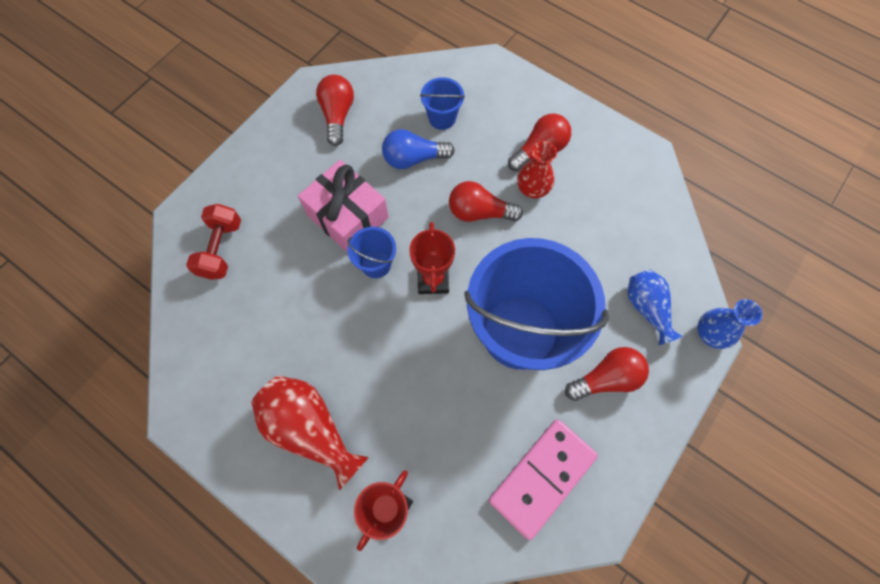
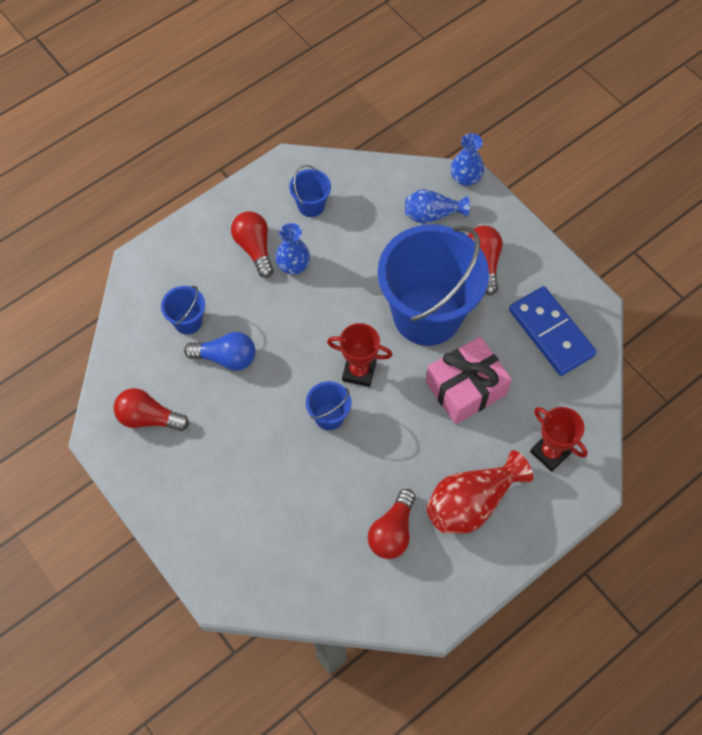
camera: 75 degrees left, 5 degrees down
red dumbbell [186,204,241,280] -> none
pink gift [298,160,389,253] -> pink gift moved to [426,337,512,424]
blue light bulb [382,129,455,169] -> blue light bulb turned 90 degrees counterclockwise [184,332,256,371]
red light bulb [449,181,523,222] -> red light bulb moved to [368,489,416,559]
pink domino [489,419,598,540] -> blue domino [509,286,597,376]
red vase [517,141,557,198] -> blue vase [275,223,310,274]
none -> blue bucket [289,165,331,217]

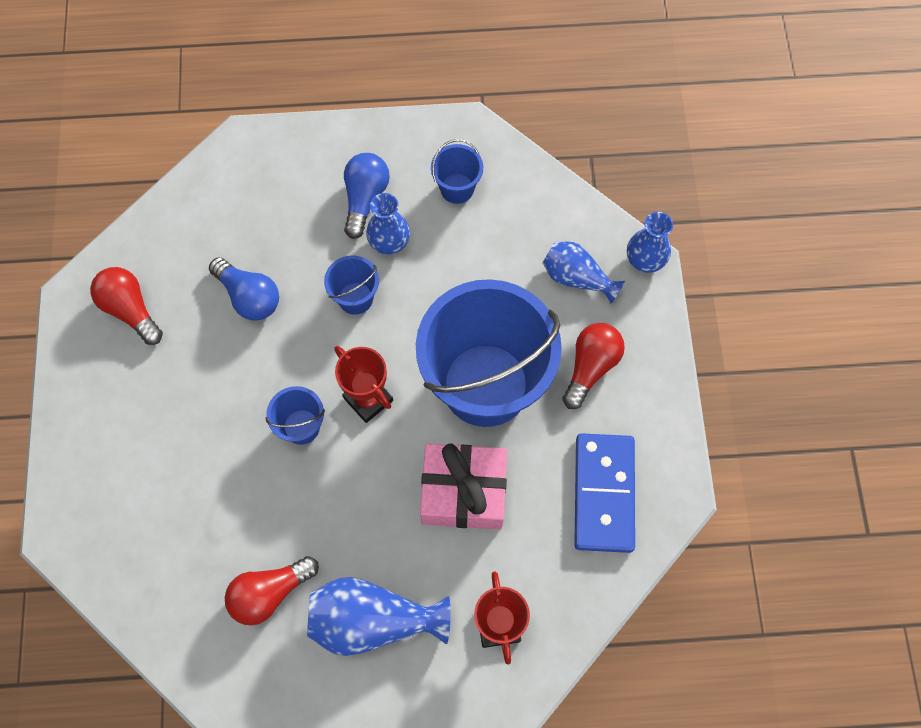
camera: 35 degrees right, 5 degrees up
blue bucket [161,286,205,334] -> blue bucket moved to [324,255,379,315]
red light bulb [231,211,274,278] -> blue light bulb [344,153,390,239]
red vase [426,450,533,534] -> blue vase [307,577,451,656]

